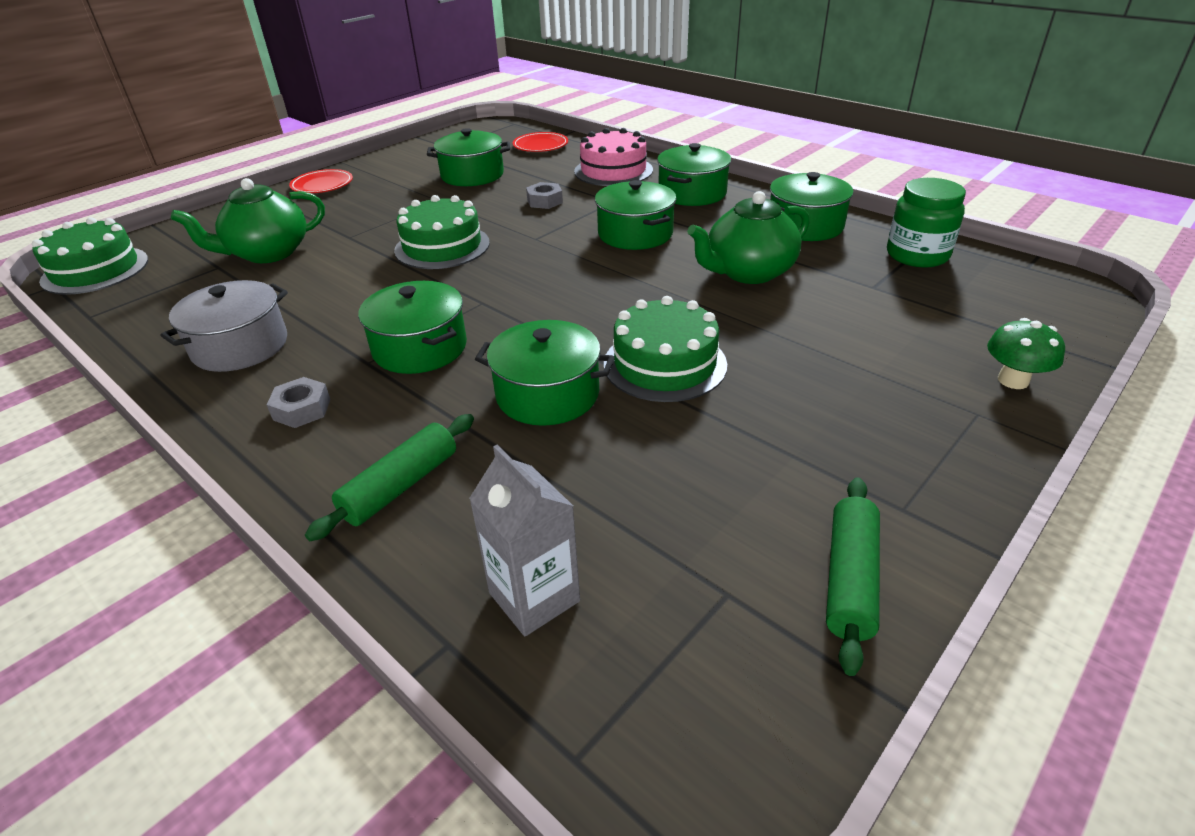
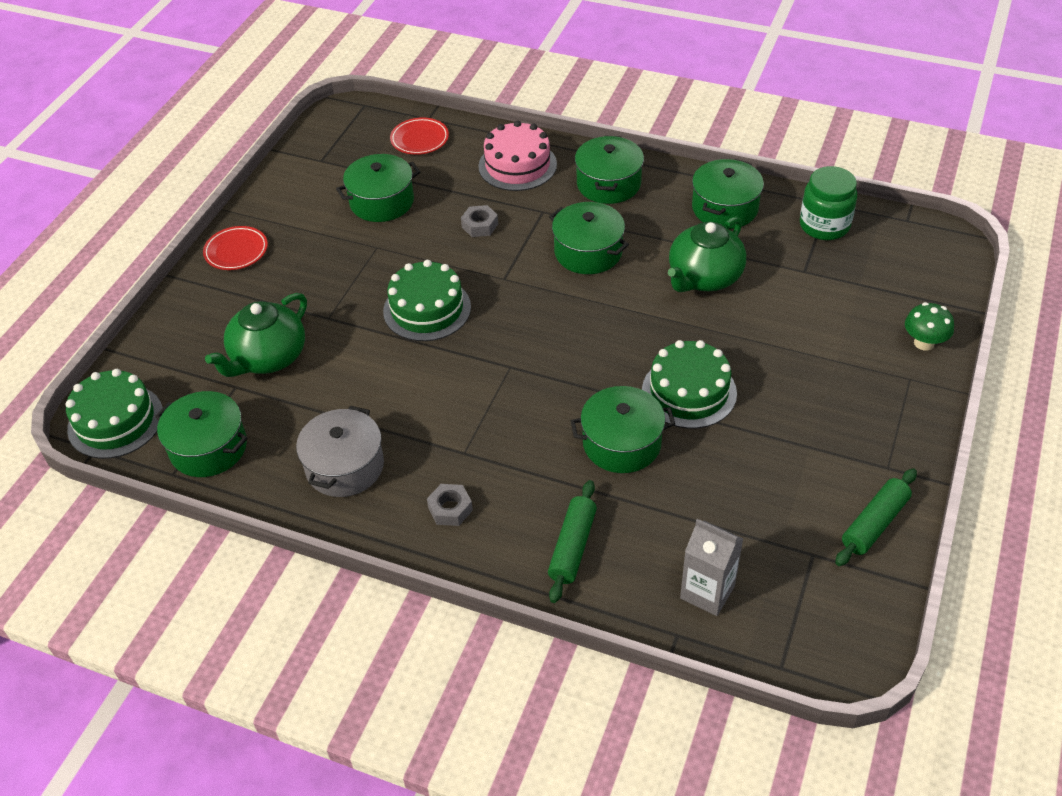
camera: 20 degrees left, 10 degrees up
green pot [358,281,467,374] -> green pot moved to [155,391,248,477]
green rolling pin [826,477,880,676] -> green rolling pin turned 45 degrees clockwise [835,468,917,566]

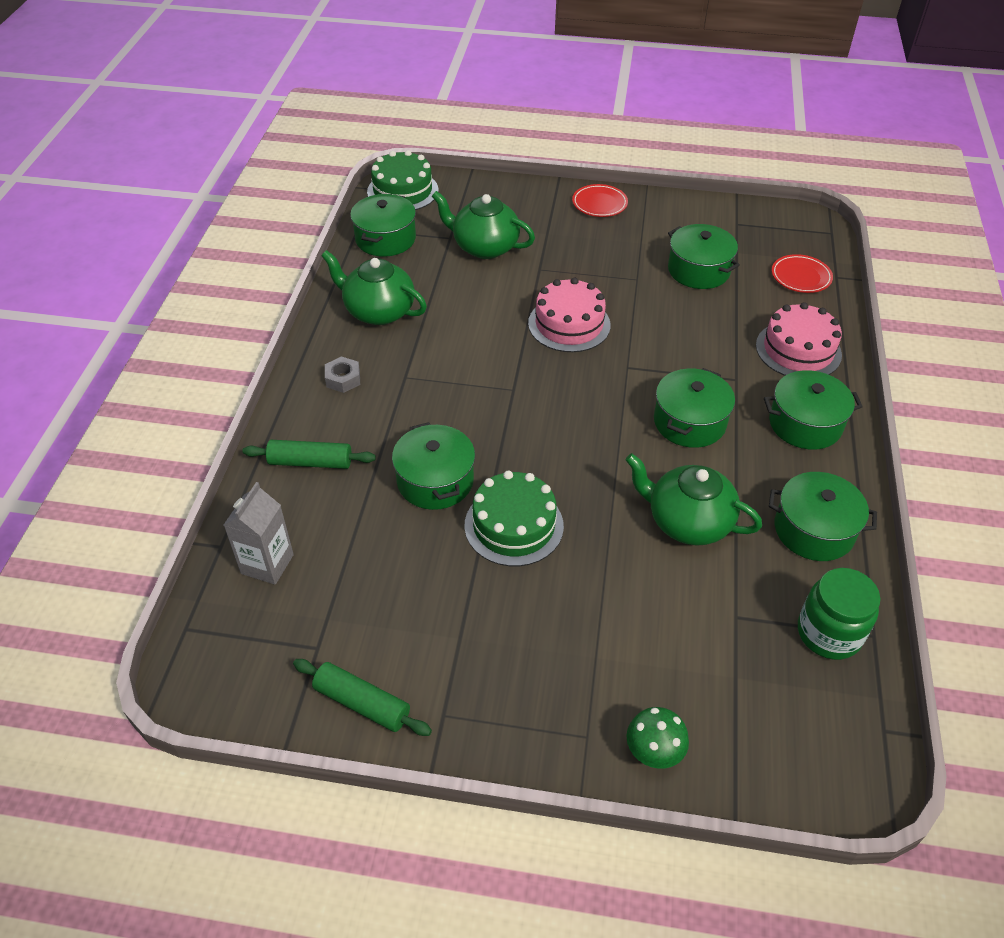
camera: 75 degrees right, 0 degrees up
grey pot [296,406,384,497] -> green teapot [321,250,427,325]
green cake [383,260,471,341] -> pink cake [528,278,611,352]
grey nut [461,205,498,237] -> none

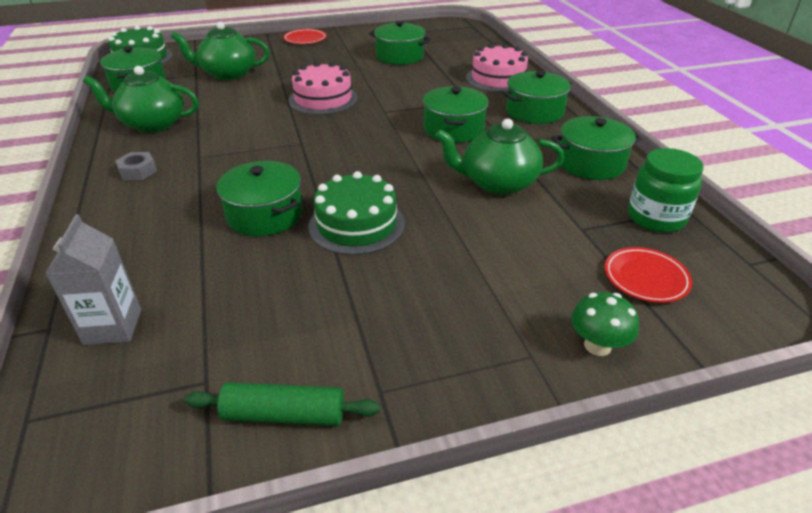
camera: 25 degrees left, 10 degrees down
green rolling pin [242,440,376,469] -> none
red plate [772,254,833,293] -> red plate moved to [605,247,692,303]

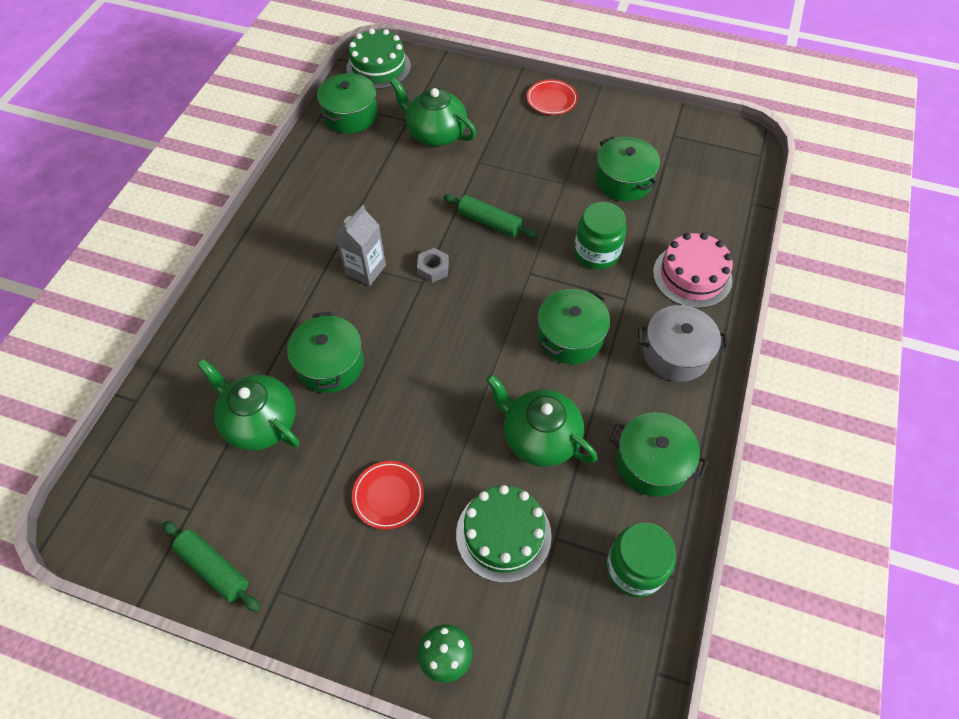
camera: 35 degrees right, 20 degrees up
grey carton [45,214,141,345] -> grey carton moved to [335,205,386,286]
green teapot [83,66,199,133] -> green teapot moved to [197,359,299,451]
grey nut [115,152,157,180] -> grey nut moved to [417,248,449,283]
pink cake [288,62,358,115] -> green rolling pin [443,194,538,238]
green cake [308,171,405,255] -> green cake moved to [456,485,552,583]
green pot [503,71,572,124] -> grey pot [638,305,728,382]
red plate [605,247,692,303] -> red plate moved to [352,461,424,530]
none -> green jar [574,202,626,269]

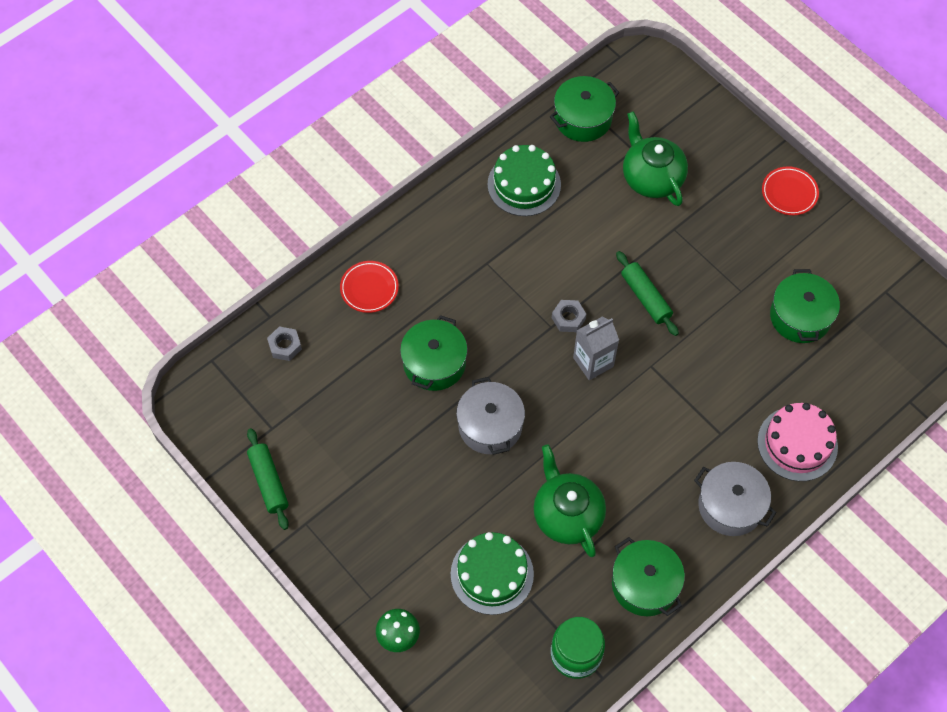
camera: 30 degrees right, 5 degrees up
green teapot [197,359,299,451] -> none
grey carton [335,205,386,286] -> grey carton moved to [573,316,619,380]
green cake [346,29,411,89] -> green cake moved to [487,145,561,216]
red plate [352,461,424,530] -> red plate moved to [340,261,399,313]
green pot [538,289,610,364] -> none
green jar [574,202,626,269] -> none
none -> grey nut [267,326,302,361]
none -> grey pot [456,377,525,455]

